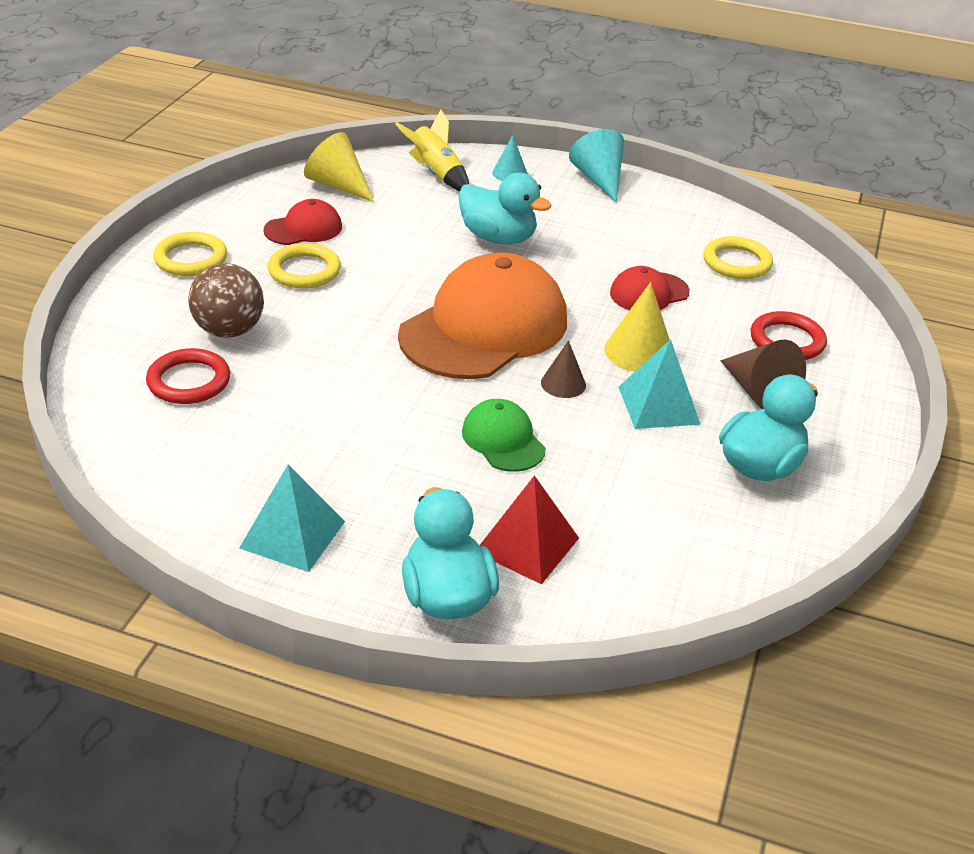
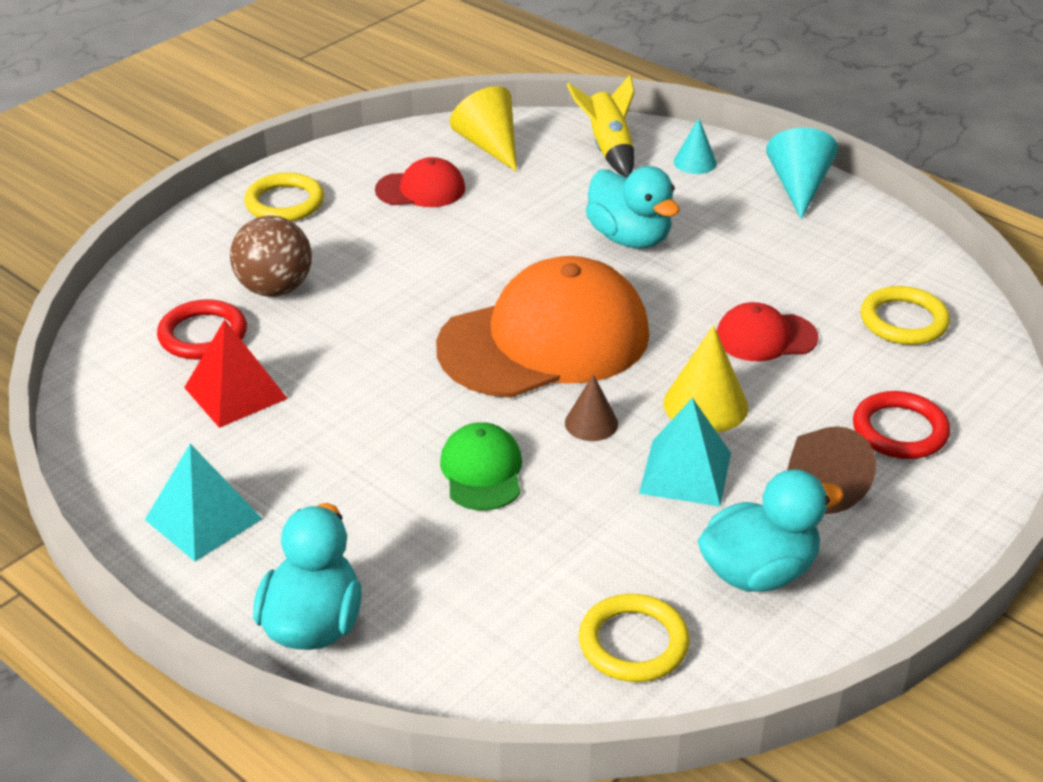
camera: 25 degrees right, 0 degrees up
yellow ring [268,243,341,288] -> yellow ring moved to [579,594,690,682]
red pyramid [480,475,579,585] -> red pyramid moved to [184,319,288,428]

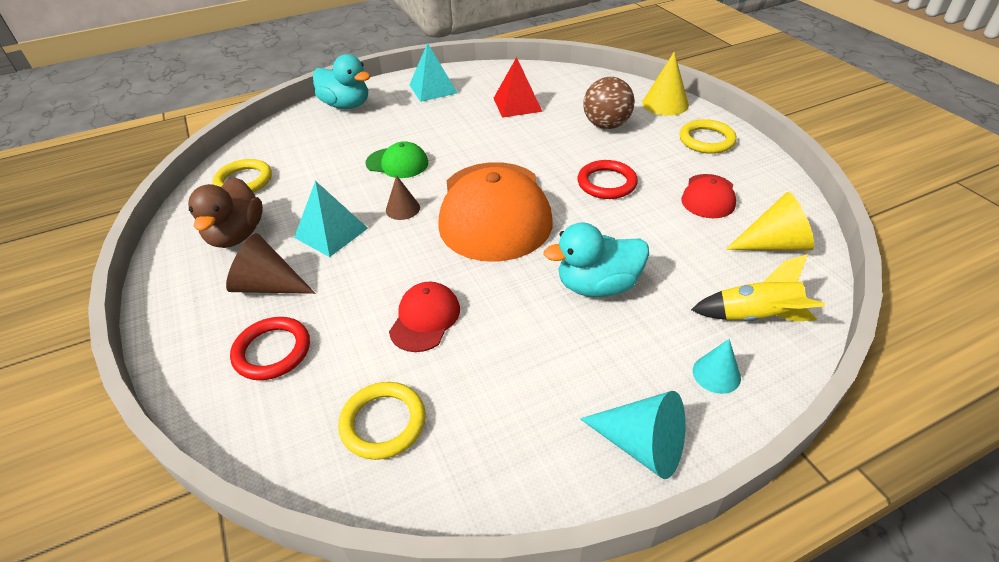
camera: 115 degrees right, 5 degrees up
red ring [157,299,247,360] -> red ring moved to [577,160,638,199]
yellow cone [664,325,748,432] -> yellow cone moved to [642,51,689,116]
turquoise duck [698,469,844,592] -> brown duck [188,177,263,248]

